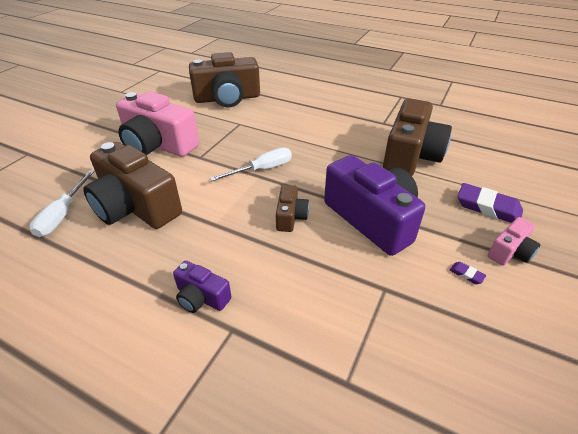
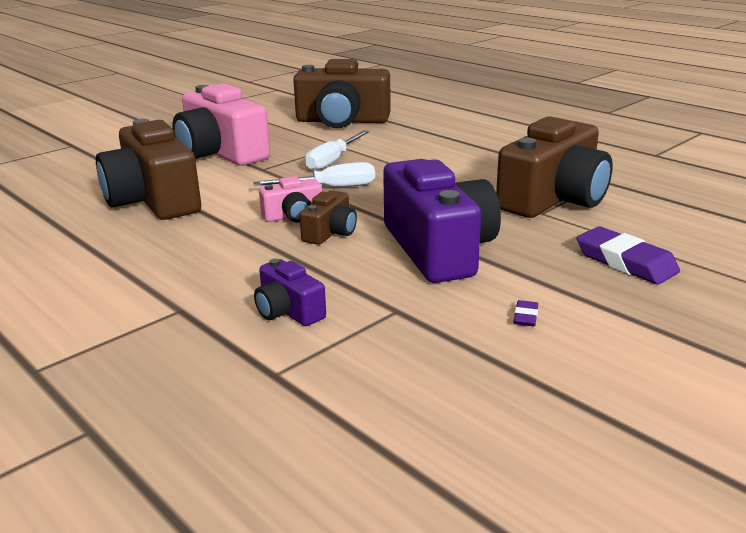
camera: 20 degrees right, 15 degrees down
white screwdriver [29,170,95,237] -> white screwdriver moved to [305,130,369,171]
purple camera [173,261,231,313] -> purple camera moved to [254,259,326,326]
purple eraser [450,262,486,284] -> purple eraser turned 45 degrees clockwise [514,300,538,326]
pink camera [488,217,540,265] -> pink camera moved to [259,176,322,223]

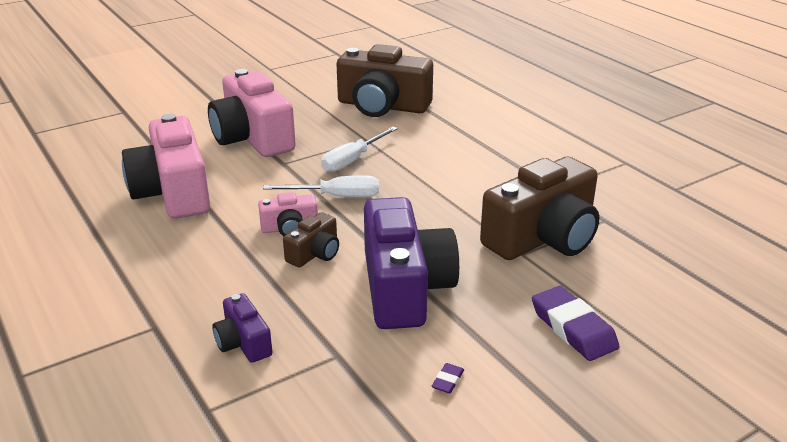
camera: 10 degrees right, 5 degrees up
brown camera [96,119,201,220] -> pink camera [122,114,210,219]

